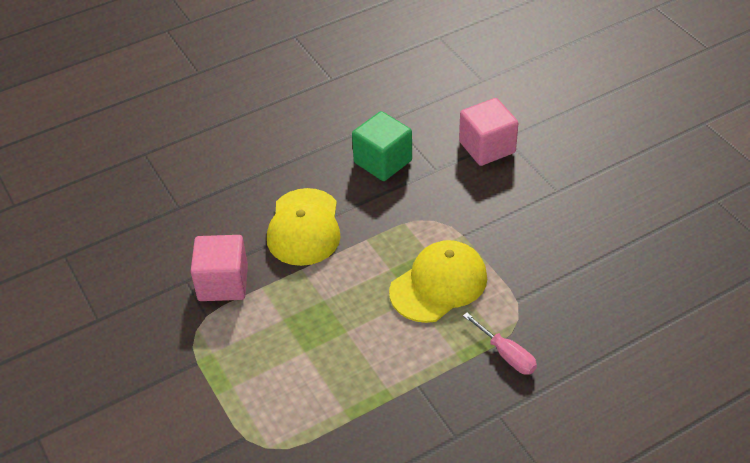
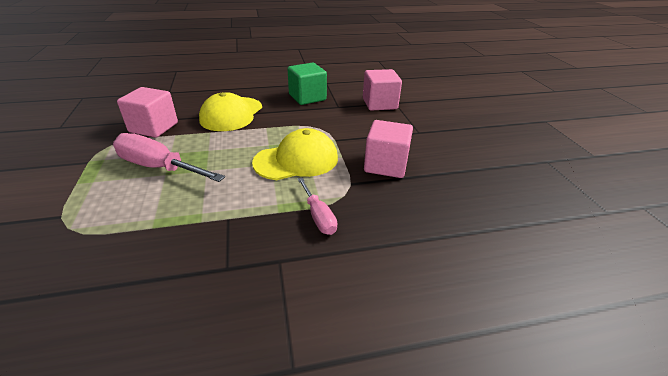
camera: 15 degrees right, 10 degrees down
none -> pink screwdriver [113,133,225,182]
none -> pink cube [364,120,413,178]

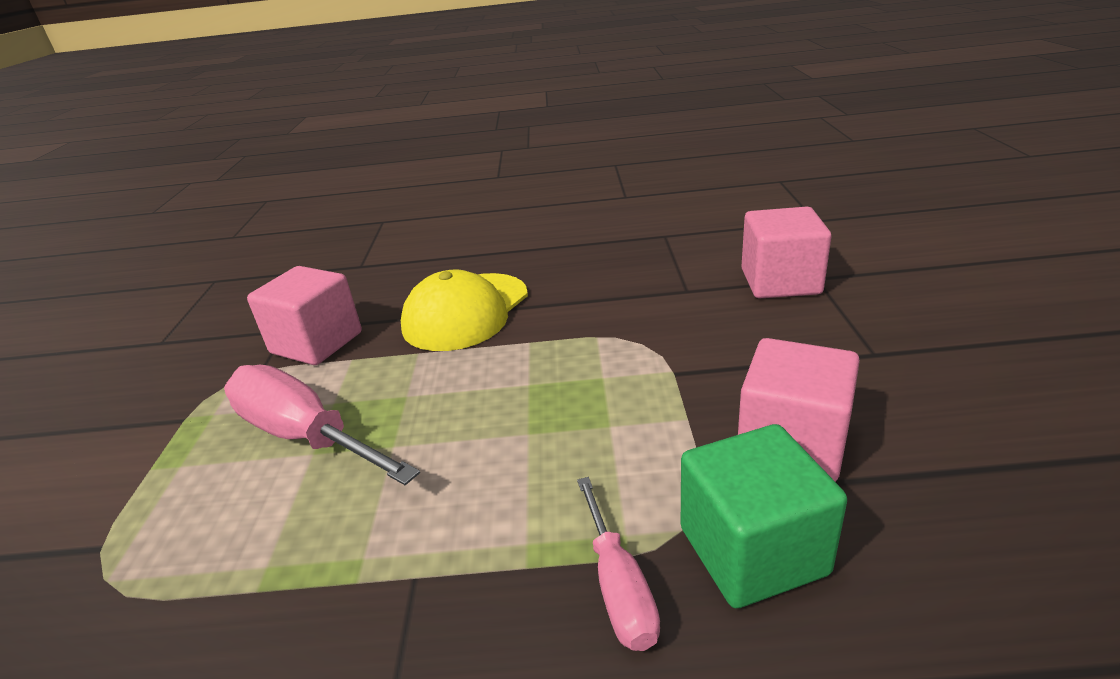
camera: 15 degrees right, 5 degrees down
yellow cap [252,128,338,180] -> none
green cube [288,63,327,105] -> green cube moved to [681,424,847,608]

